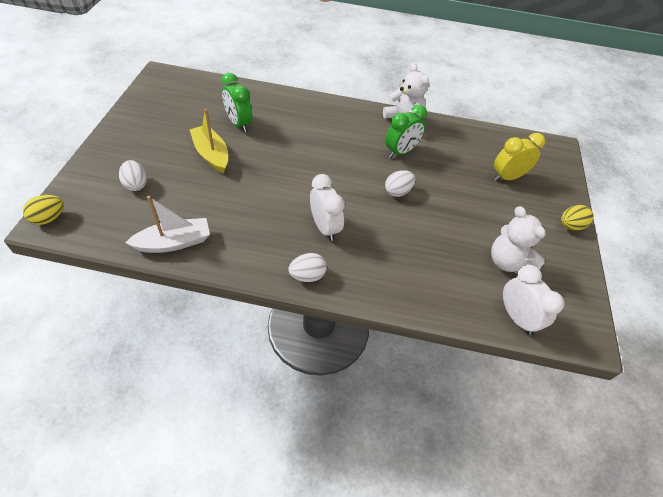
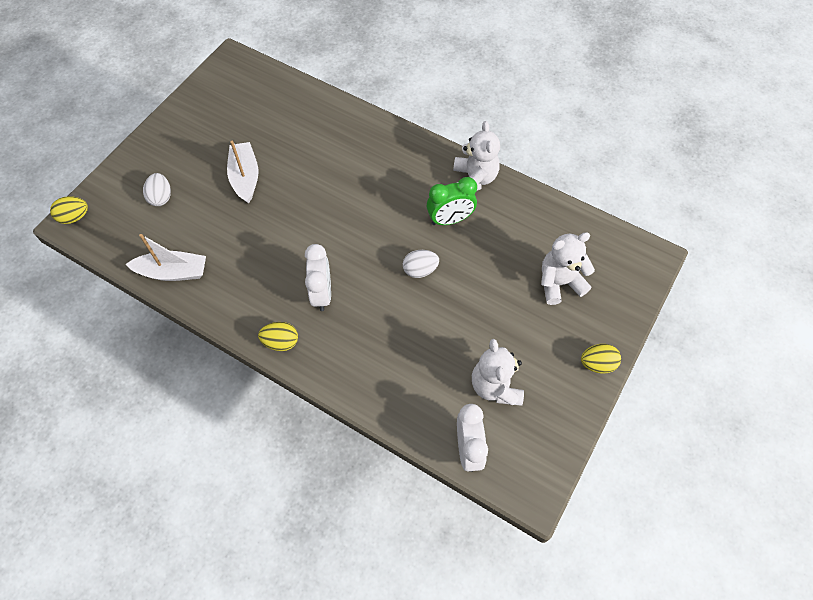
camera: 25 degrees right, 10 degrees up
yellow boat [190,109,228,173] -> white boat [227,141,258,204]
green clock [221,73,252,132] -> none
white egg [288,253,327,282] -> yellow egg [258,322,298,351]
yellow clock [494,133,546,181] -> white teddy bear [541,232,595,305]

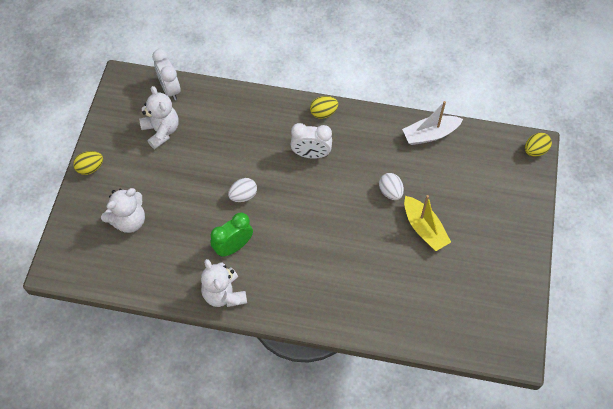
camera: 160 degrees right, 0 degrees up
white egg [143,173,171,206] -> white egg moved to [379,173,404,200]
white boat [227,141,258,204] -> yellow boat [404,195,451,251]
white clock [305,244,331,311] -> white clock turned 60 degrees counterclockwise [291,123,332,159]

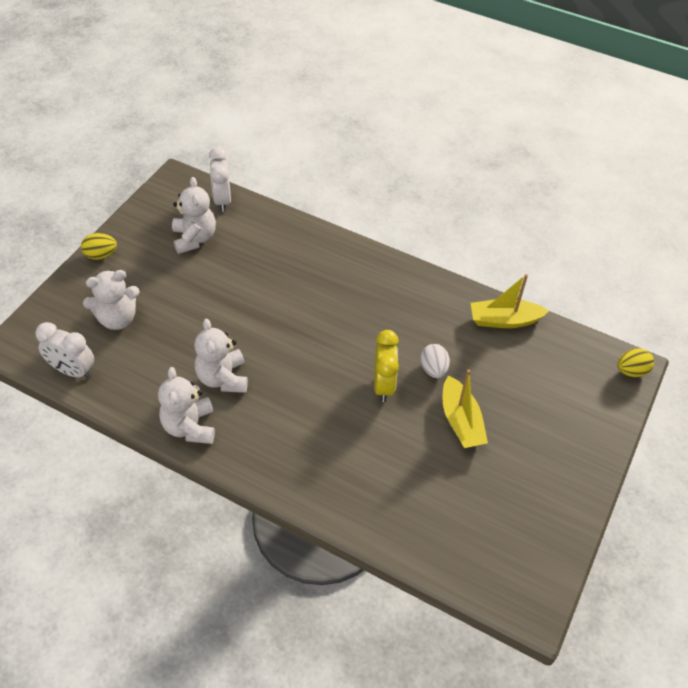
camera: 15 degrees right, 10 degrees down
green clock [210,212,253,257] -> white teddy bear [194,318,248,393]
white egg [228,178,257,202] -> none
white clock [291,123,332,159] -> white clock moved to [35,322,94,379]
yellow egg [310,96,338,119] -> none
white boat [402,101,463,145] -> yellow boat [471,274,549,328]
none -> yellow clock [374,330,399,402]

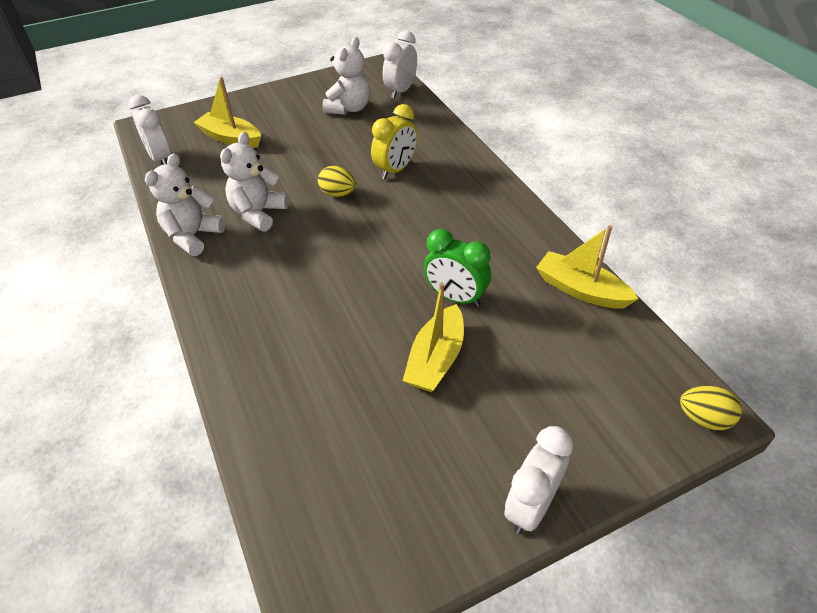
camera: 40 degrees right, 5 degrees down
yellow egg [81,233,117,260] -> yellow egg moved to [318,166,356,197]
white teddy bear [83,270,140,330] -> yellow boat [194,77,261,148]
yellow clock [374,330,399,402] -> yellow clock moved to [371,104,417,179]
white egg [420,344,450,378] -> green clock [424,229,491,307]
none -> white clock [504,426,573,534]

